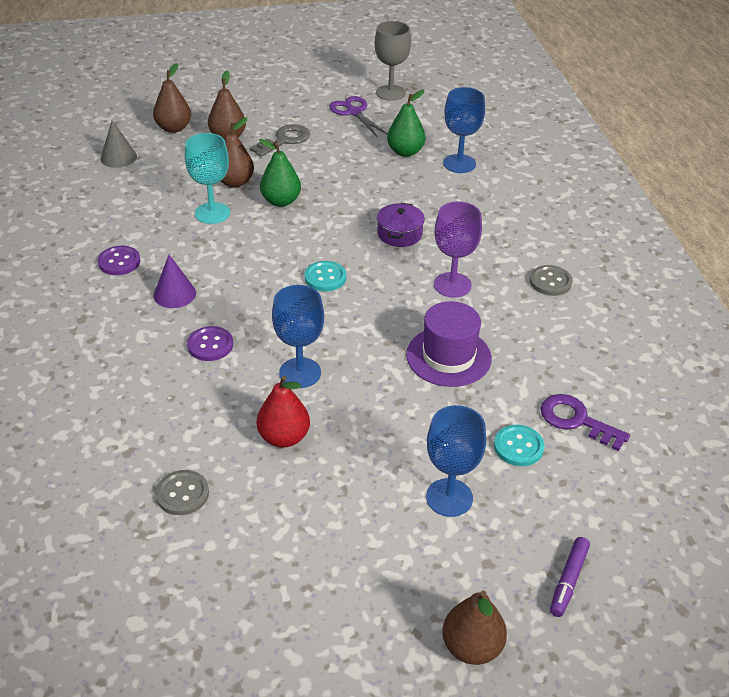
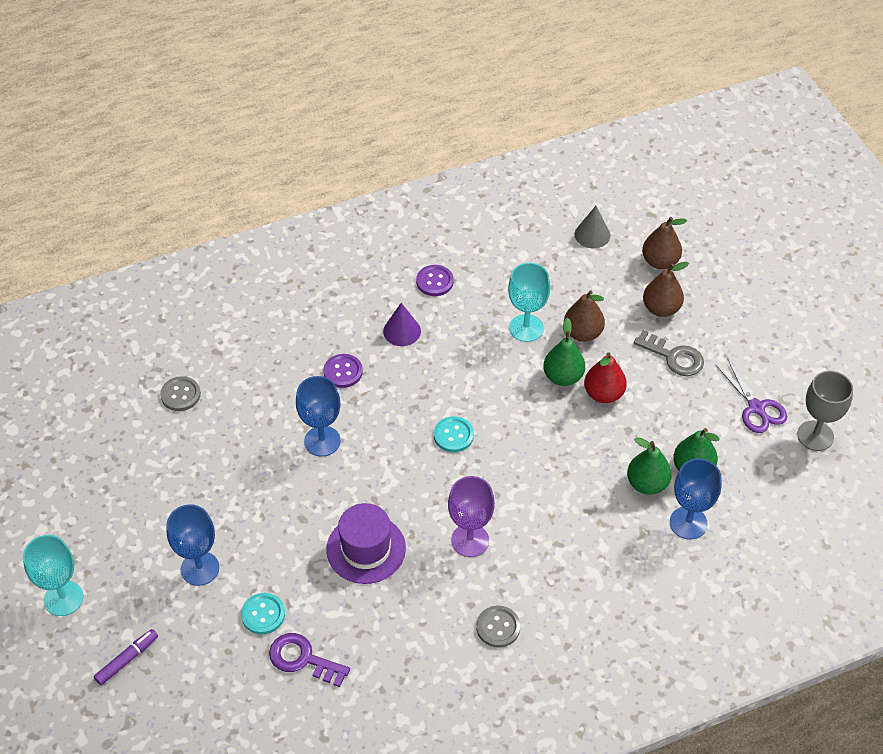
camera: 80 degrees right, 10 degrees up
red pear [257,376,310,448] -> red pear moved to [584,352,627,403]
purple scissors [329,96,387,138] -> purple scissors turned 105 degrees clockwise [716,360,787,433]
purple pot [377,203,425,247] -> none
brown pear [442,590,507,665] -> turquoise goblet [23,535,83,616]
purple key [541,394,630,451] -> purple key turned 90 degrees counterclockwise [269,633,350,687]
purple marker [550,537,590,617] -> purple marker turned 120 degrees clockwise [94,629,158,685]
none -> green pear [627,437,672,495]

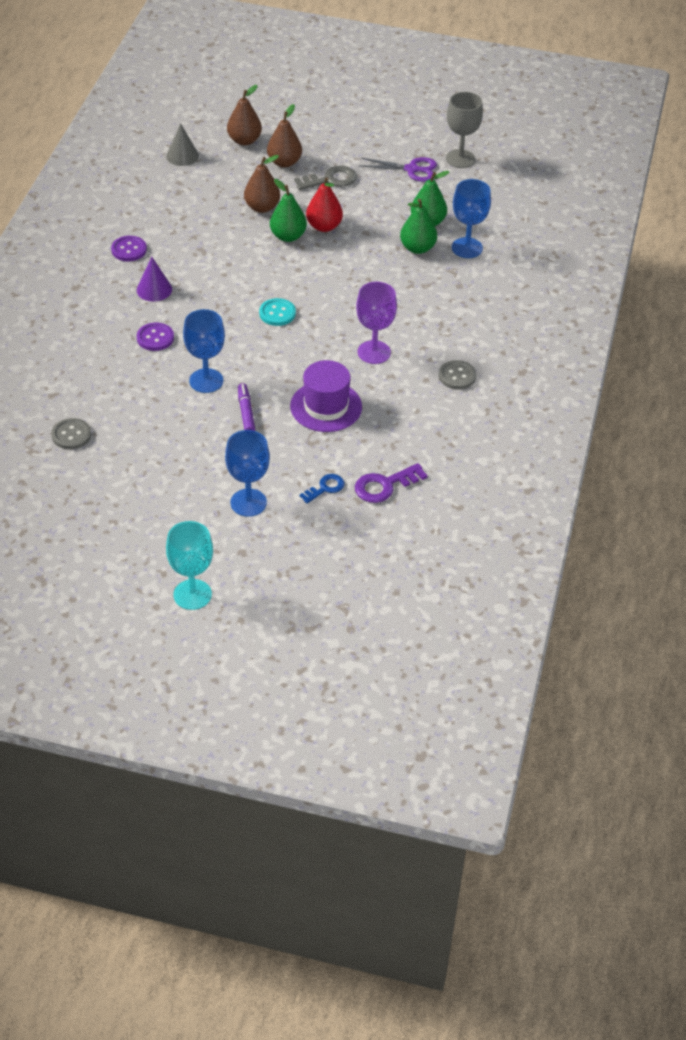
camera: 55 degrees left, 5 degrees down
purple marker [94,629,158,685] -> purple marker moved to [238,383,255,431]
turquoise button [241,593,285,634] -> blue key [299,474,345,503]
turquoise goblet [508,263,550,342] -> none

